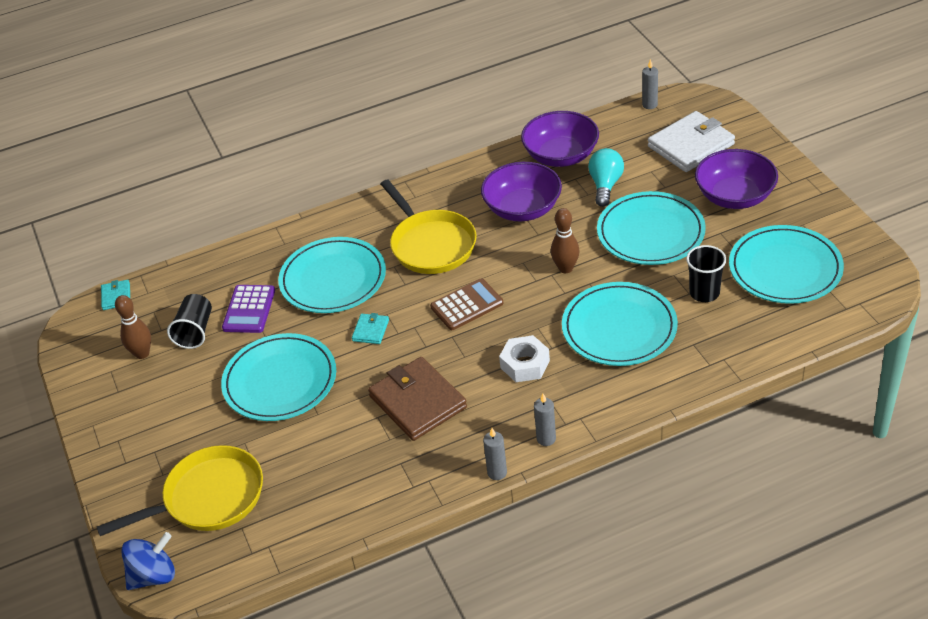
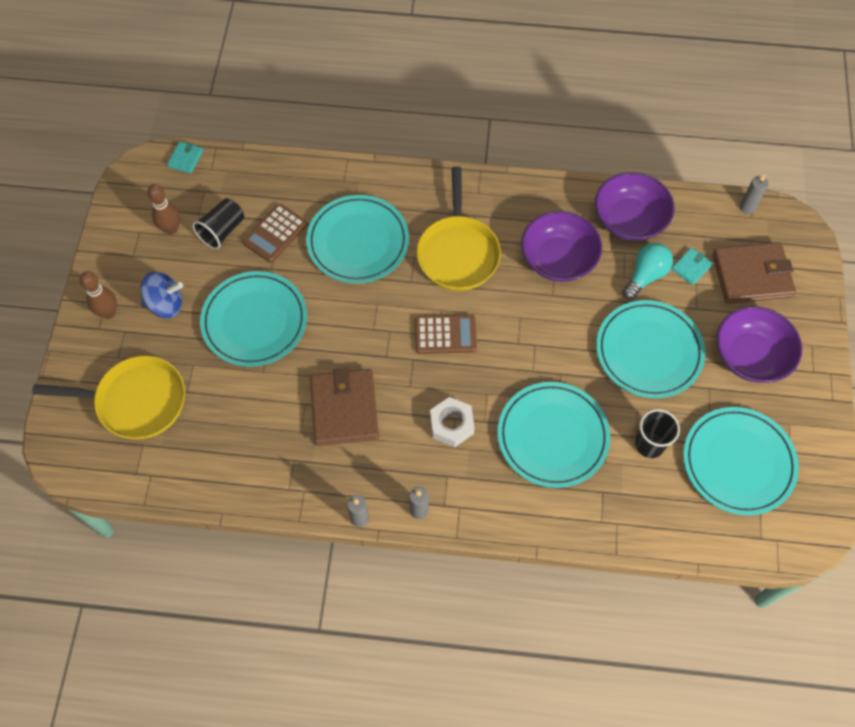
camera: 25 degrees right, 20 degrees up
blue spinning top [121,532,175,590] -> blue spinning top moved to [140,272,183,318]
purple calculator [222,285,275,333] -> brown calculator [243,204,307,263]
turquoise wallet [352,313,389,344] -> turquoise wallet moved to [672,248,713,285]
brown bowling pin [551,208,580,273] -> brown bowling pin moved to [79,271,117,319]
white wallet [648,111,735,172] -> brown wallet [713,242,796,304]

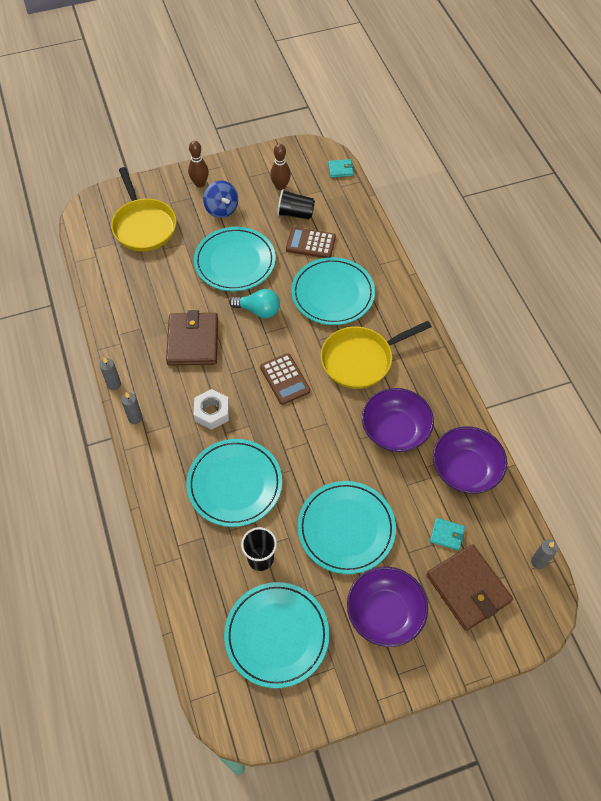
camera: 65 degrees right, 5 degrees down
brown wallet [310,368,379,446] -> brown wallet turned 60 degrees counterclockwise [166,310,218,365]
turquoise light bulb [622,243,673,300] -> turquoise light bulb moved to [229,289,280,318]

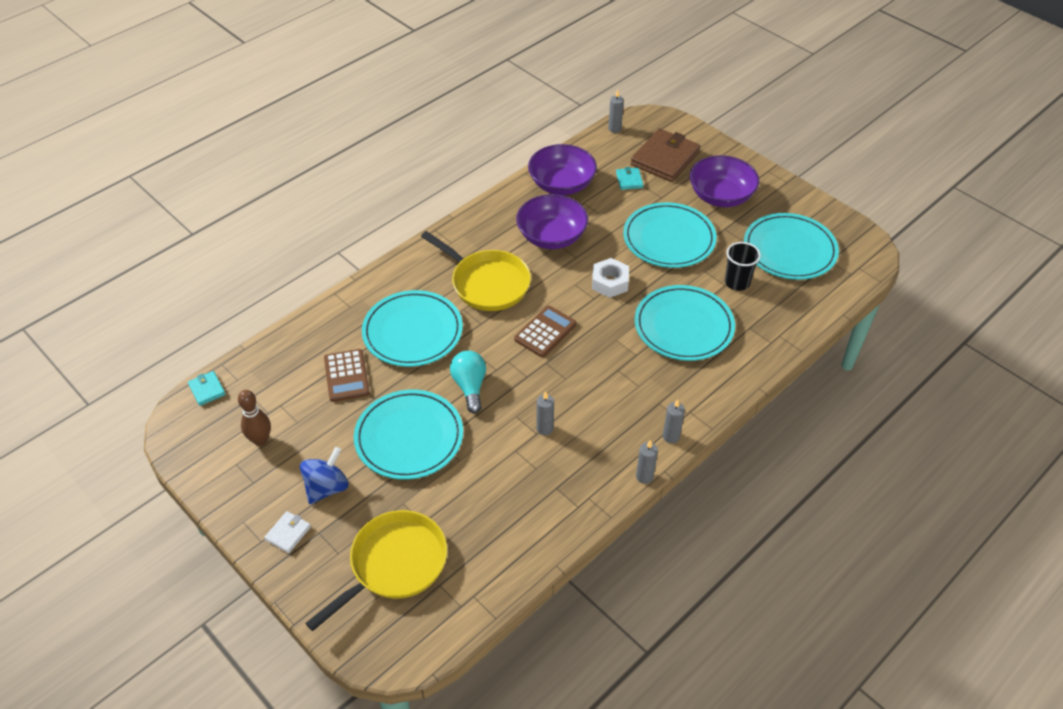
camera: 115 degrees left, 10 degrees down
brown wallet [166,310,218,365] -> grey candle [537,391,554,435]
brown bowling pin [188,141,209,188] -> white wallet [264,511,311,553]
white nut [194,389,229,430] -> white nut moved to [592,258,629,298]
black cup [277,189,315,220] -> none

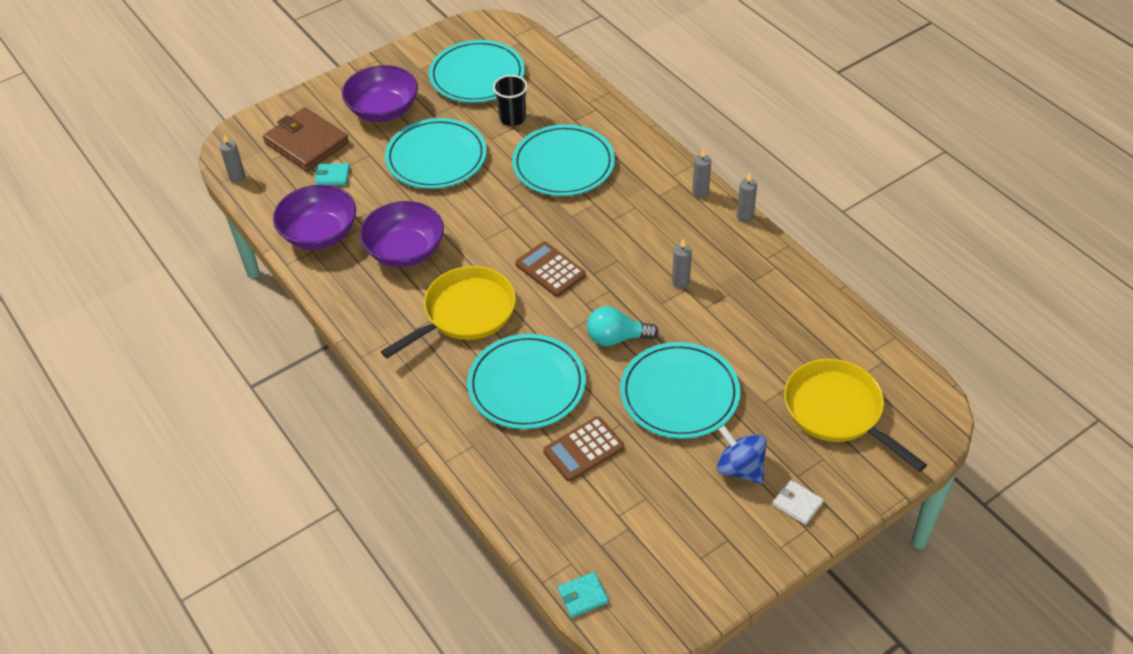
camera: 80 degrees left, 0 degrees up
brown bowling pin [238,390,271,446] -> none
brown calculator [324,349,370,402] -> brown calculator turned 150 degrees clockwise [543,416,624,482]
white nut [592,258,629,298] -> none

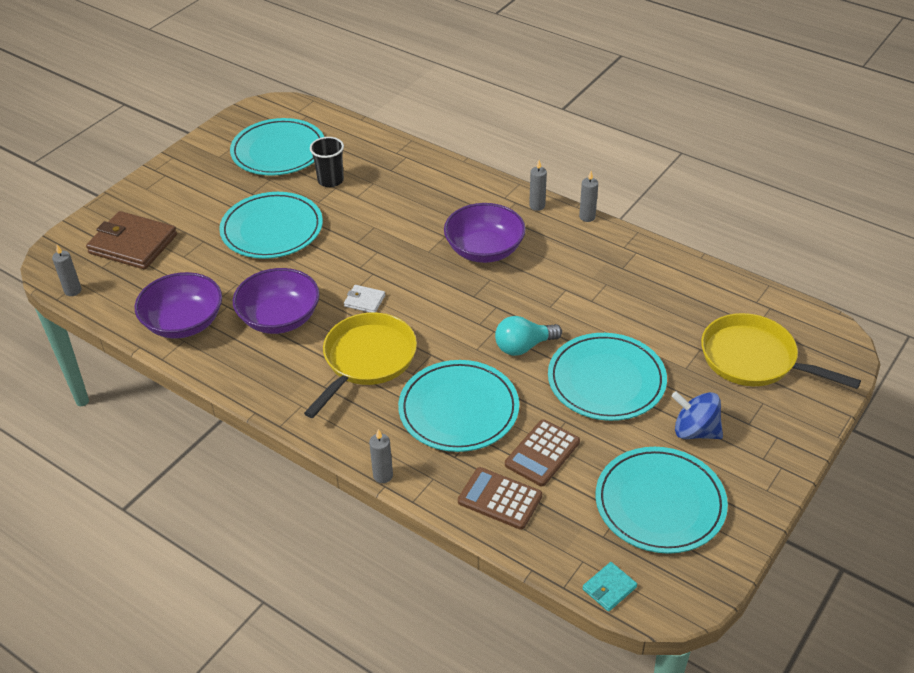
camera: 20 degrees left, 5 degrees down
turquoise wallet [315,163,350,185] -> none
purple bowl [342,65,418,122] -> purple bowl moved to [444,203,526,263]
turquoise plate [512,124,615,196] -> turquoise plate moved to [596,447,728,554]
brown calculator [516,242,586,297] -> brown calculator moved to [458,467,542,530]
grey candle [672,239,692,289] -> grey candle moved to [369,429,393,483]
white wallet [773,480,824,525] -> white wallet moved to [344,285,385,313]

